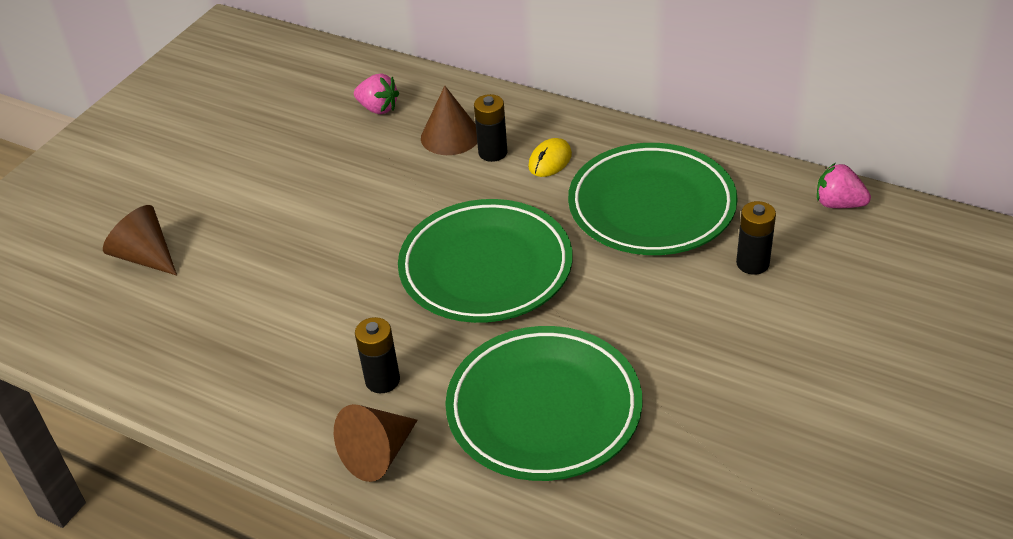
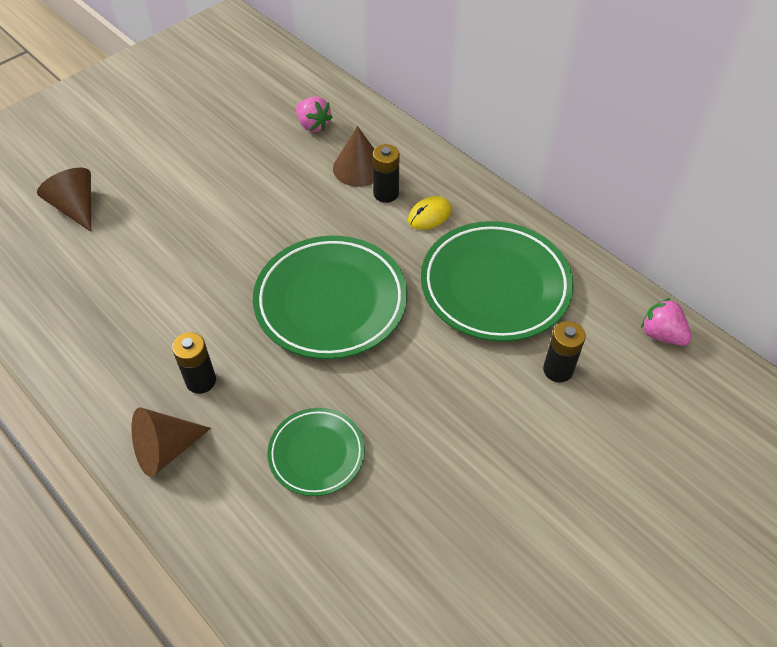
camera: 15 degrees right, 10 degrees up
green plate [445,326,643,481] -> green plate [267,408,365,496], size x0.55

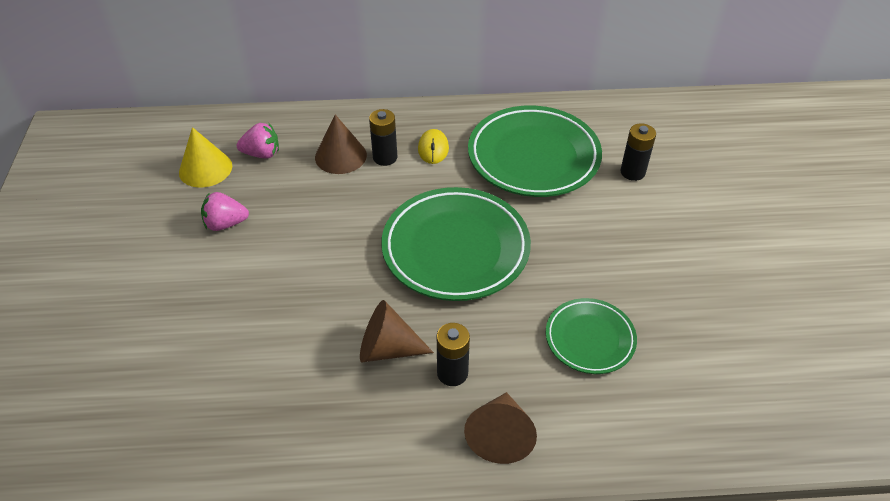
camera: 50 degrees left, 5 degrees down
brown cone [37,168,91,232] -> brown cone moved to [360,300,434,363]
pink strawberry [641,298,692,346] -> pink strawberry moved to [201,192,249,231]
none -> yellow cone [179,127,232,188]

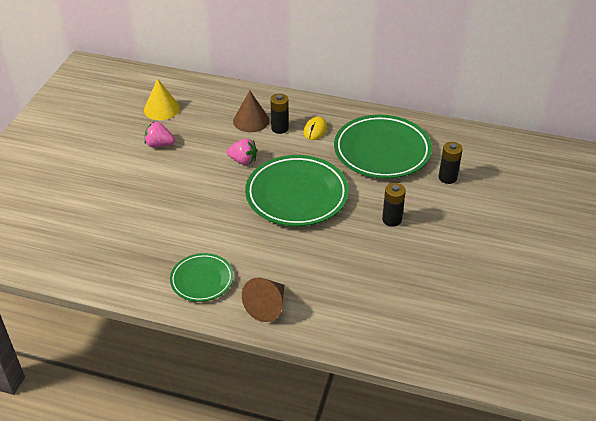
camera: 20 degrees right, 5 degrees down
pink strawberry [237,123,279,158] -> pink strawberry moved to [226,138,257,165]
brown cone [360,300,434,363] -> none
black battery [437,323,470,386] -> black battery moved to [382,183,406,227]
green plate [546,298,637,374] -> green plate moved to [170,253,234,302]

